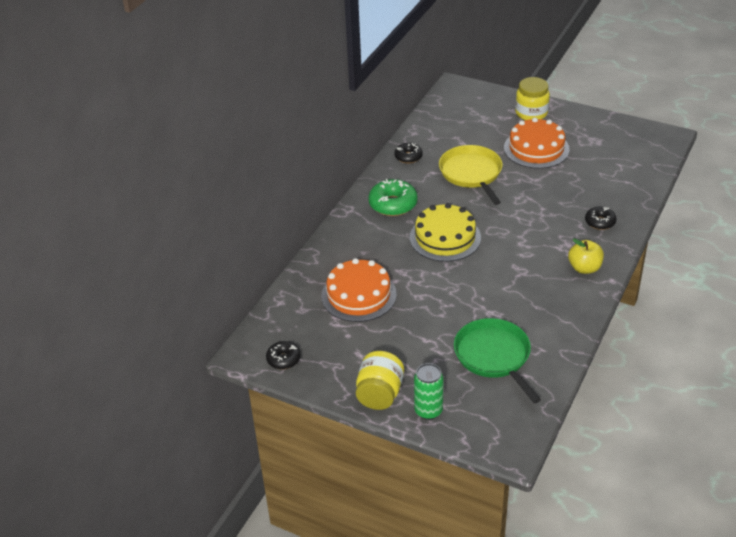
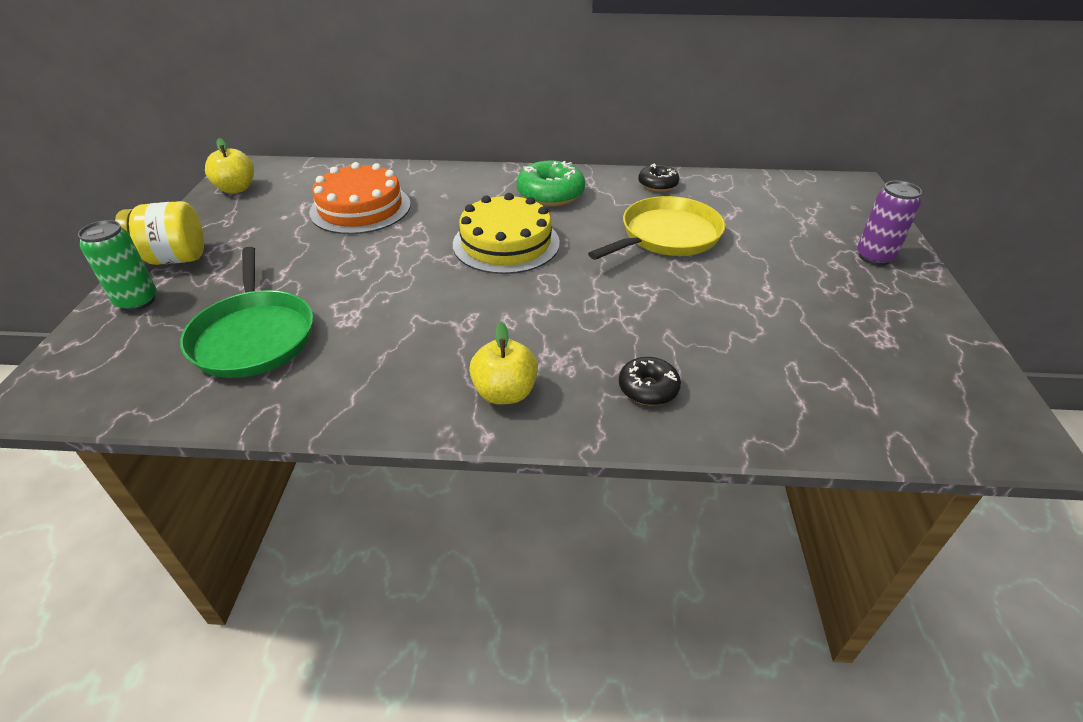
camera: 65 degrees right, 0 degrees up
black donut [266,341,301,369] -> yellow apple [205,138,254,194]
green pan [454,318,541,403] -> green pan turned 120 degrees clockwise [180,247,313,378]
orange cake [504,117,570,169] -> none
yellow jar [515,77,550,120] -> purple can [857,181,922,266]

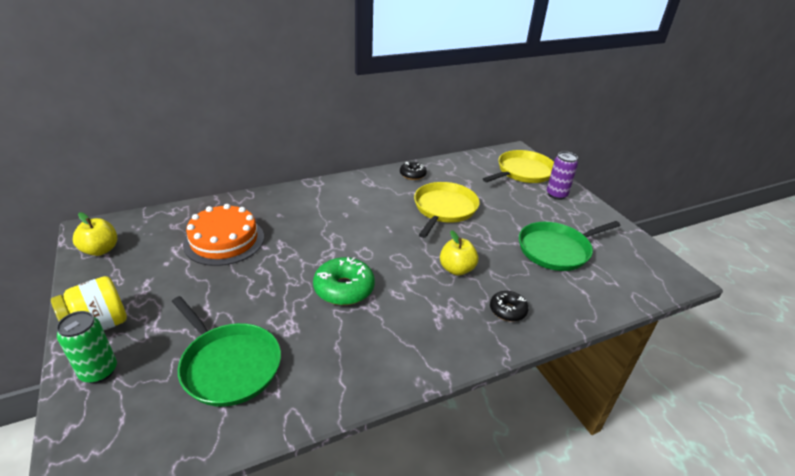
camera: 30 degrees left, 5 degrees down
yellow cake [453,193,560,274] -> none
yellow apple [469,322,538,404] -> yellow apple moved to [440,230,478,276]
green donut [517,161,585,206] -> green donut moved to [313,257,375,305]
none -> yellow pan [483,150,554,183]
none -> green pan [519,221,621,271]

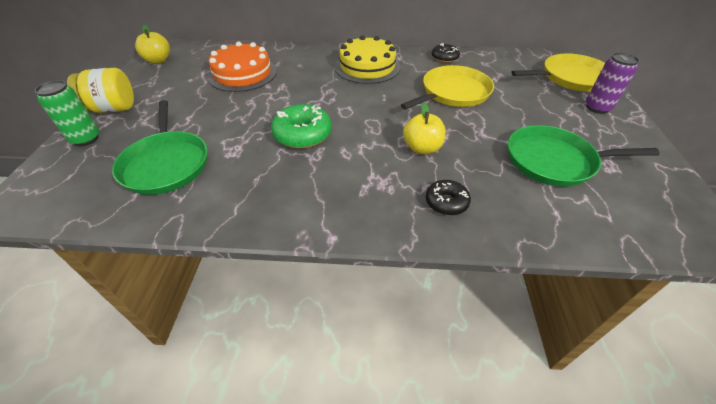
camera: 30 degrees right, 10 degrees up
none -> yellow cake [335,35,400,84]

